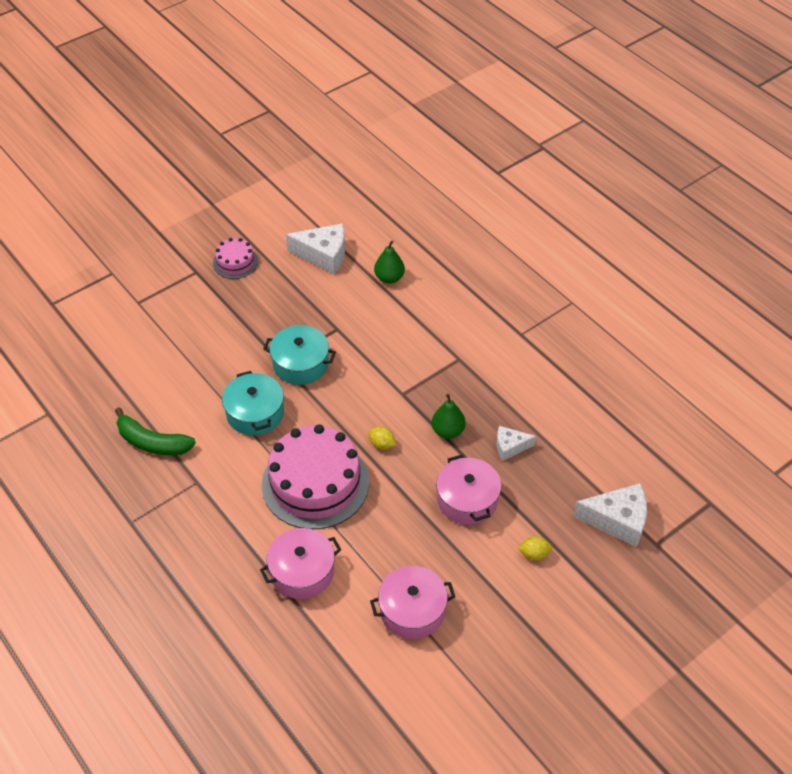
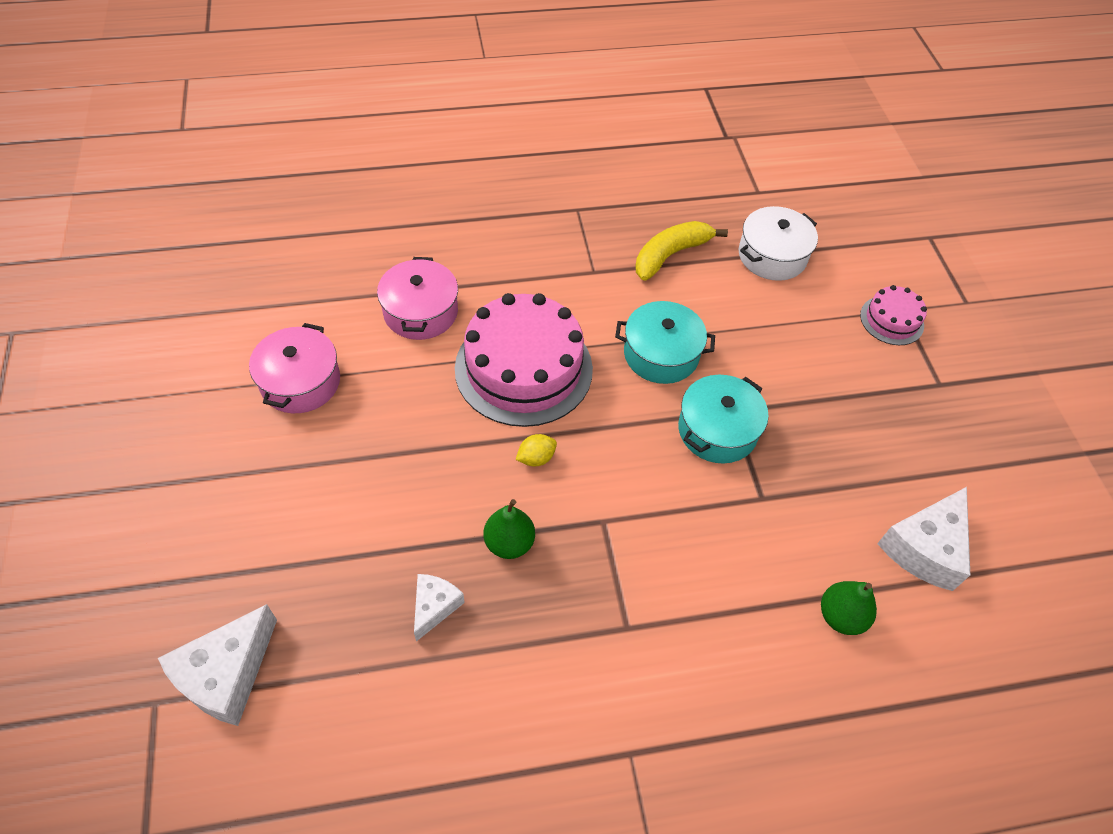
camera: 115 degrees right, 5 degrees up
green banana [115,407,196,455] -> yellow banana [635,221,728,281]
pink cake [213,238,258,279] -> pink cake moved to [860,285,927,345]
pink pot [436,455,501,525] -> none
yellow lemon [518,536,552,560] -> none
none -> white pot [739,206,818,281]

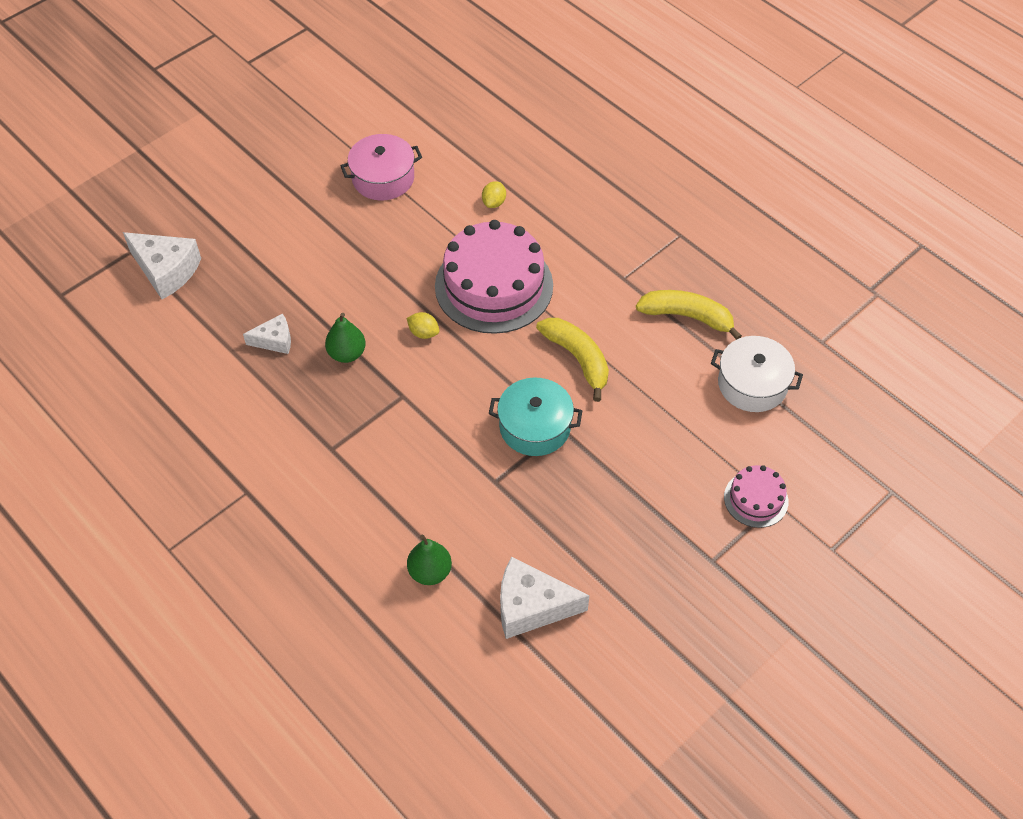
camera: 60 degrees right, 0 degrees up
white cheese [158,604,277,726] -> white cheese turned 150 degrees counterclockwise [123,232,201,299]
pink pot [377,257,458,340] -> yellow lemon [482,181,506,208]
turquoise pot [615,301,715,384] -> yellow banana [536,318,609,402]

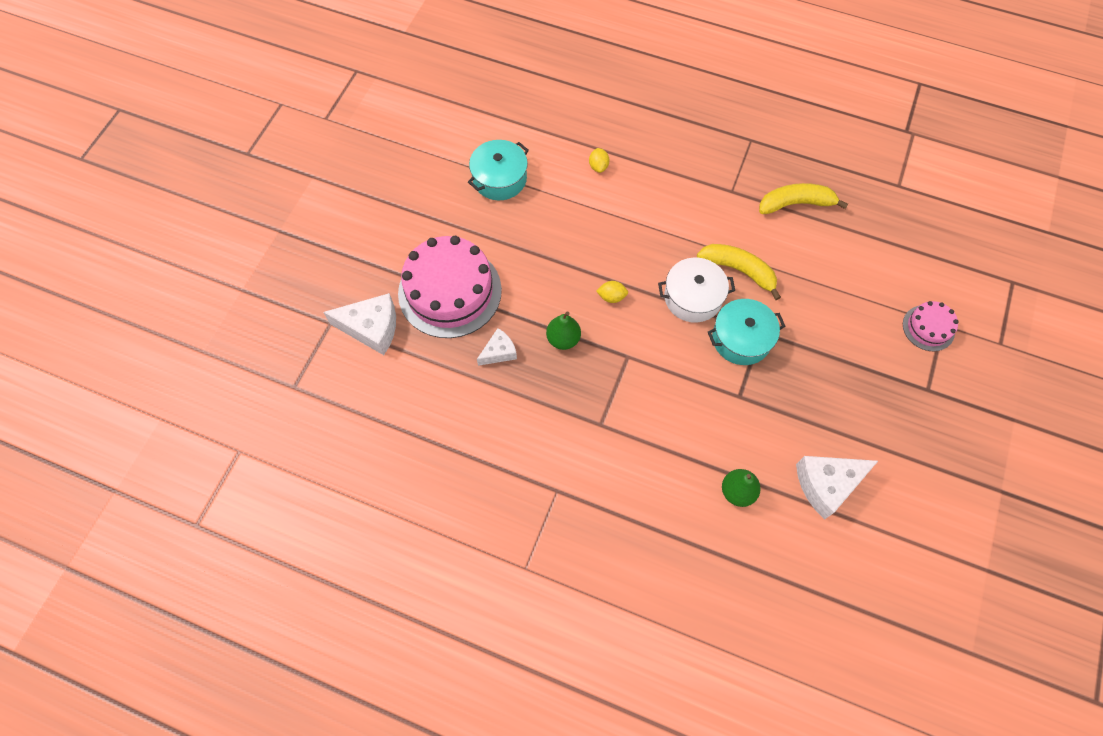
camera: 25 degrees left, 10 degrees up
pink pot [340,134,422,200] -> turquoise pot [468,140,529,200]
pink cake [435,220,553,334] -> pink cake moved to [398,236,502,338]
white pot [711,336,803,412] -> white pot moved to [658,258,735,323]

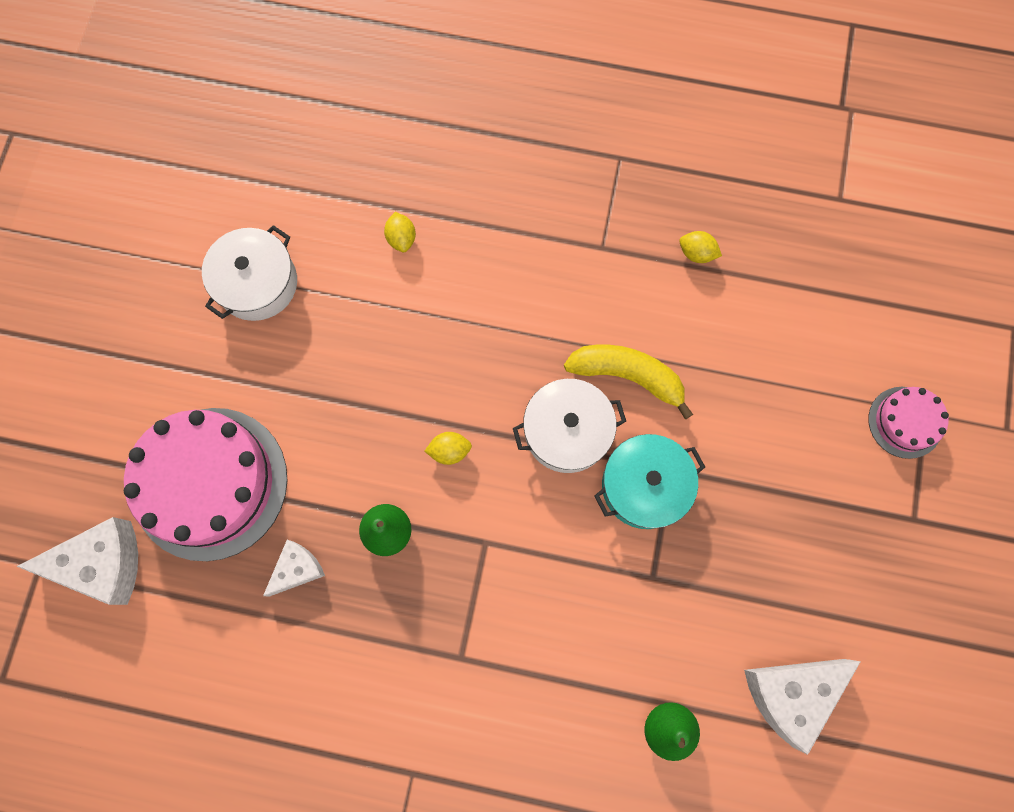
camera: 10 degrees left, 10 degrees up
turquoise pot [468,140,529,200] -> white pot [202,225,297,321]
yellow banana [759,183,848,214] -> yellow lemon [679,231,722,263]

